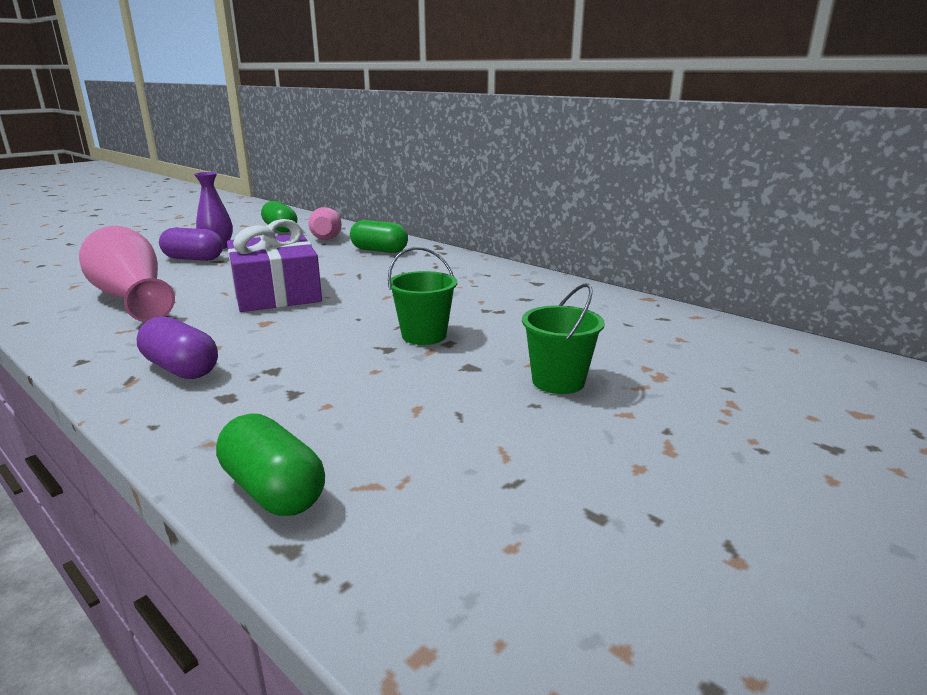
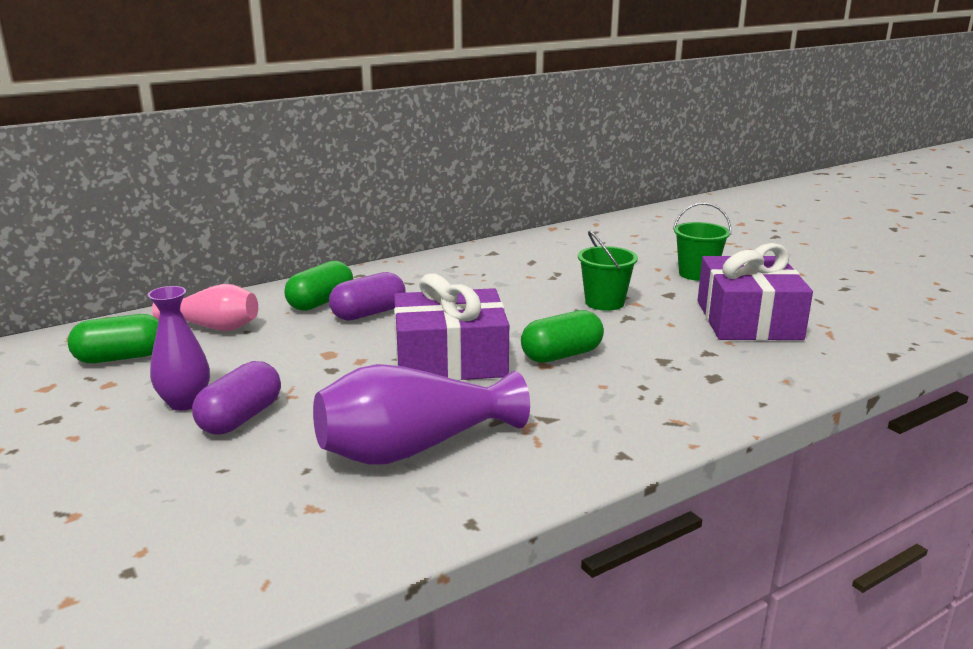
camera: 75 degrees left, 0 degrees up
pink vase [79,226,175,322] -> purple vase [313,364,530,465]
purple capsule [137,316,218,379] -> purple capsule moved to [329,272,406,321]
green capsule [216,413,325,516] -> green capsule moved to [521,310,604,363]
none -> purple gift [697,243,813,341]

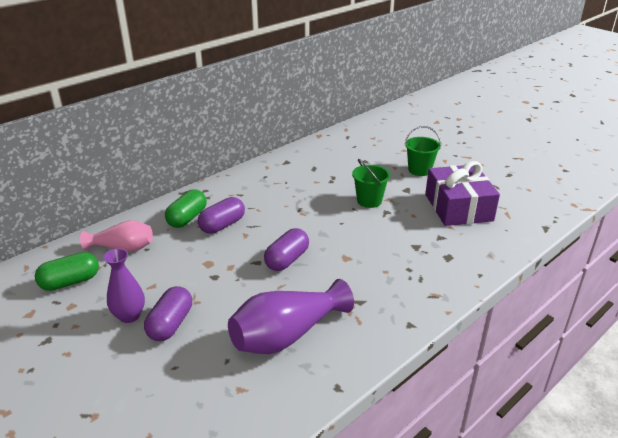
camera: 10 degrees left, 10 degrees up
purple gift [394,273,509,381] -> purple capsule [264,228,309,271]
green capsule [521,310,604,363] -> none

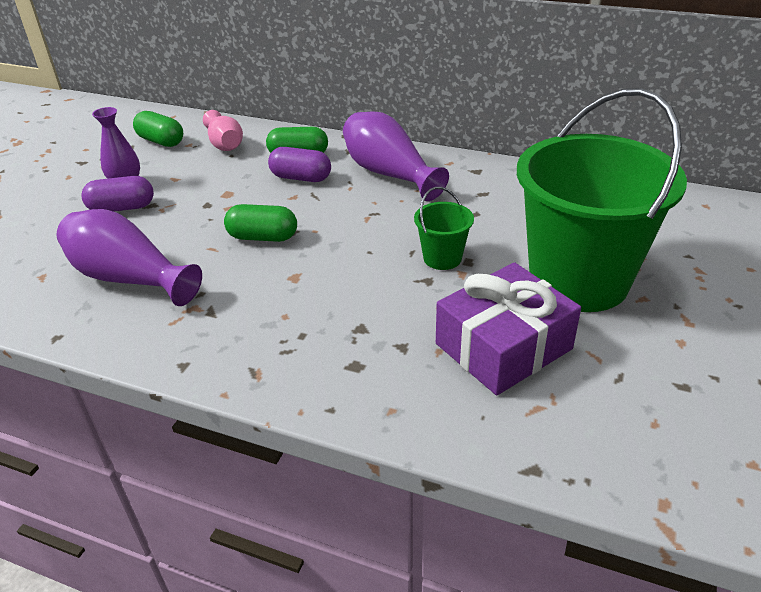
camera: 65 degrees right, 5 degrees up
purple capsule [264,228,309,271] -> green capsule [224,204,297,242]
green bucket [405,126,441,176] -> green bucket [517,88,687,312], size x2.42
none -> purple vase [343,111,449,201]

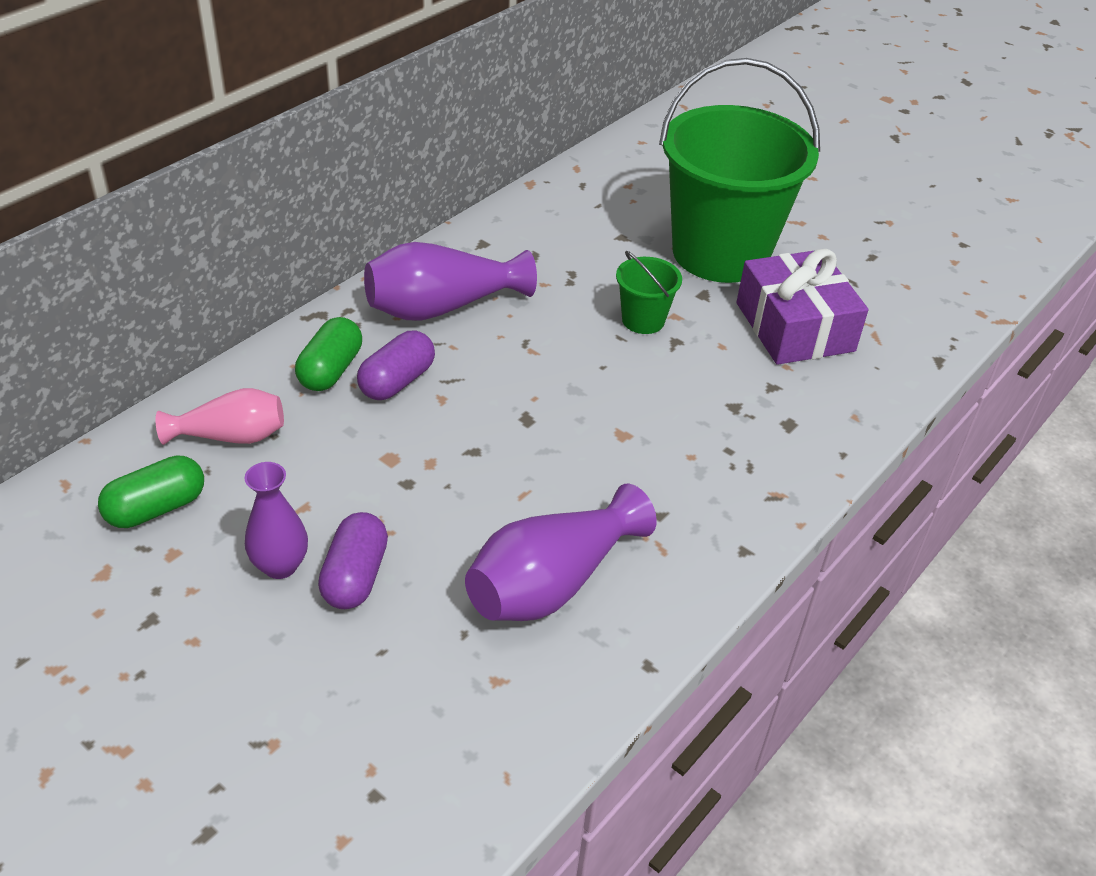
camera: 75 degrees left, 5 degrees up
green capsule [224,204,297,242] -> none

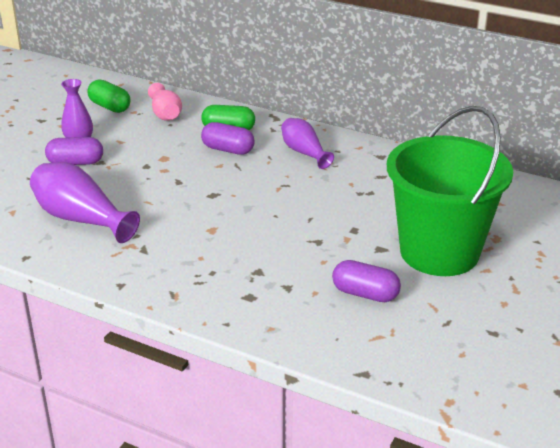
camera: 80 degrees right, 10 degrees down
purple vase [364,242,537,321] -> purple vase [281,118,334,169], size x0.63
green bucket [616,251,682,334] -> none
purple gift [737,249,869,365] -> purple capsule [332,260,401,302]

